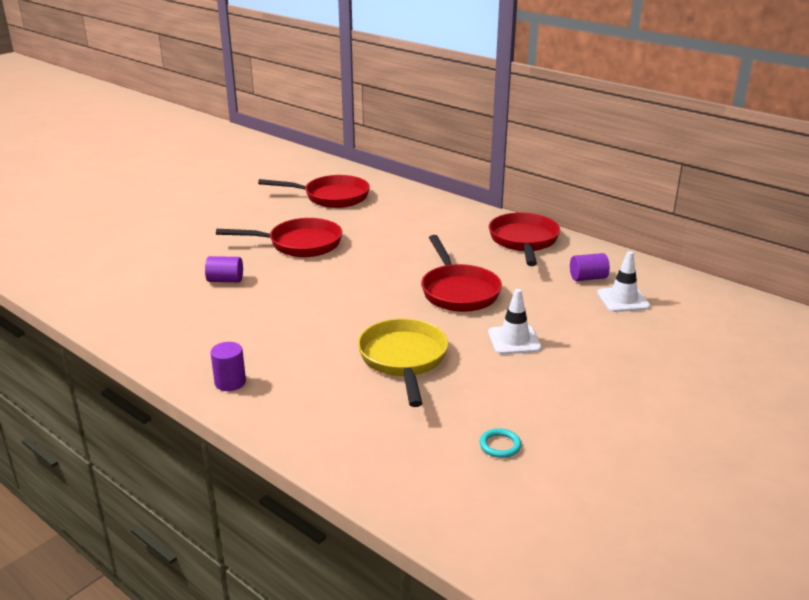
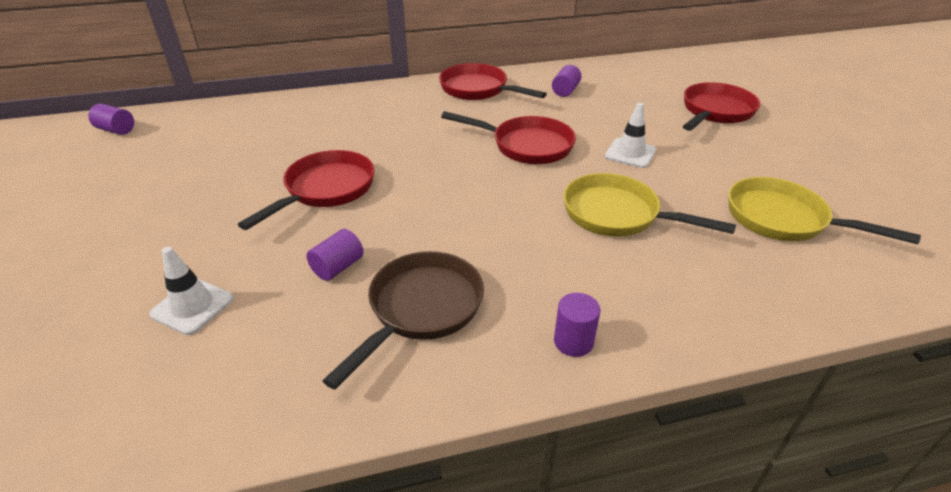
camera: 55 degrees left, 10 degrees up
red pan [258,175,370,208] -> red pan moved to [683,82,761,131]
turquoise ring [480,428,522,458] -> yellow pan [728,177,921,244]
white traffic cone [597,251,650,312] -> white traffic cone moved to [149,247,234,335]
none -> purple cylinder [88,104,134,135]
none -> brown pan [323,251,484,390]

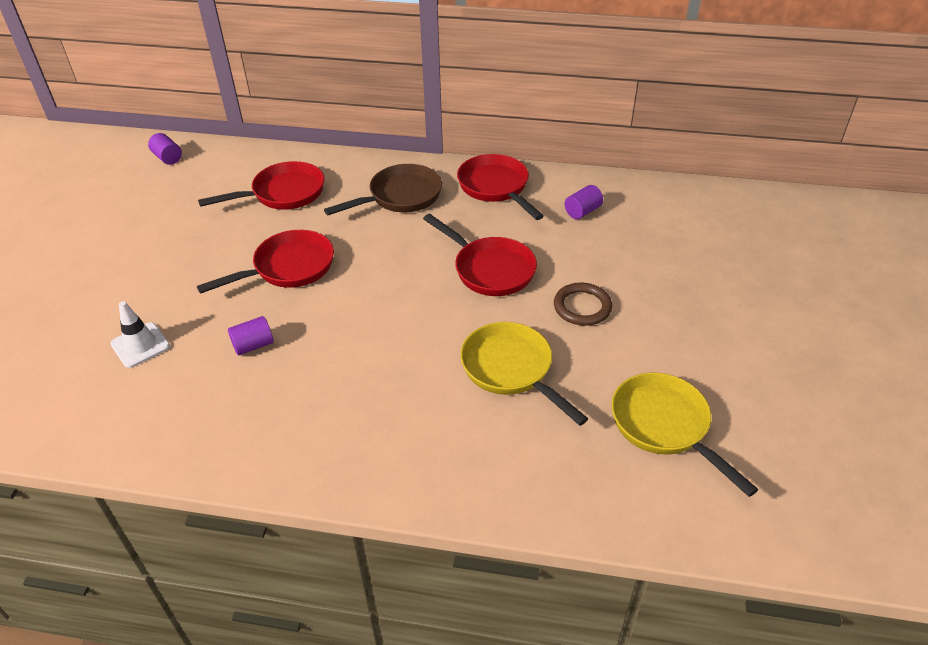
camera: 25 degrees right, 5 degrees up
brown pan [323,251,484,390] -> brown pan moved to [324,164,442,215]
purple cylinder [554,293,600,357] -> none
white traffic cone [605,103,656,168] -> brown ring [554,283,612,326]
red pan [683,82,761,131] -> red pan moved to [198,161,325,210]

